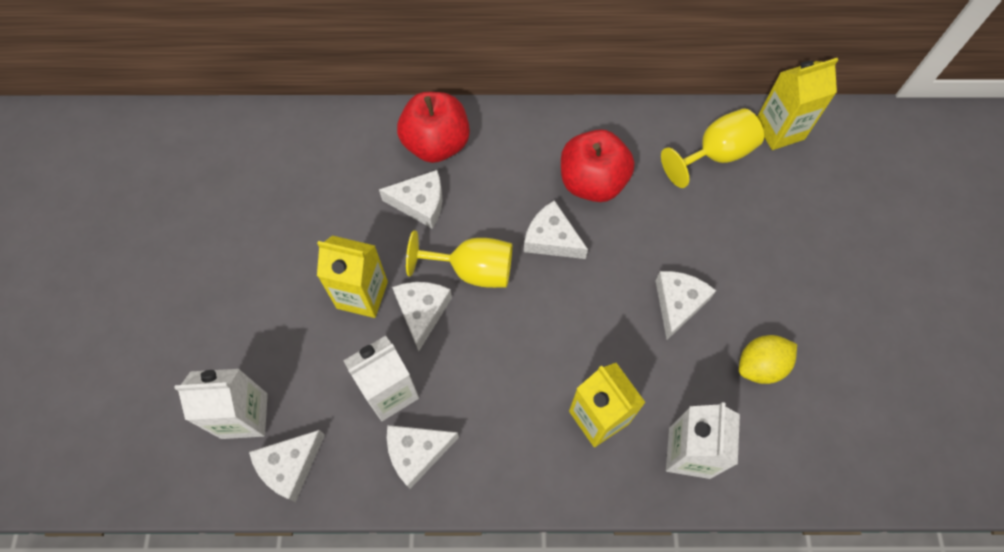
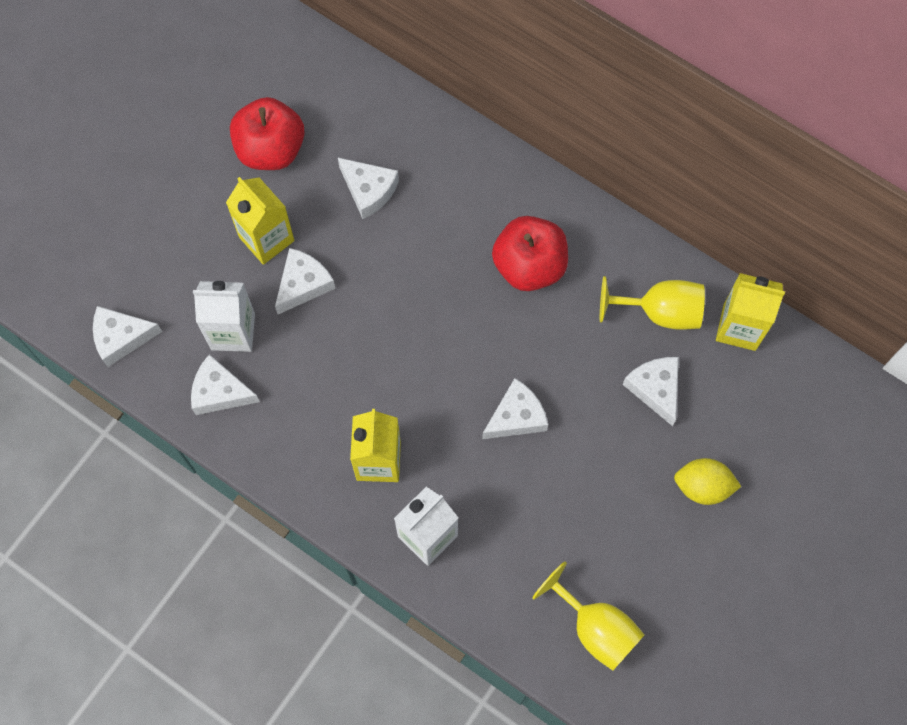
camera: 35 degrees right, 5 degrees up
white carton [174,369,268,439] -> none
red apple [397,92,470,163] -> red apple moved to [230,97,305,170]
yellow goblet [406,230,512,288] -> yellow goblet moved to [532,561,644,671]
white cheese [524,200,588,259] -> white cheese moved to [623,357,679,426]
yellow lemon [739,335,797,384] -> yellow lemon moved to [674,458,742,505]

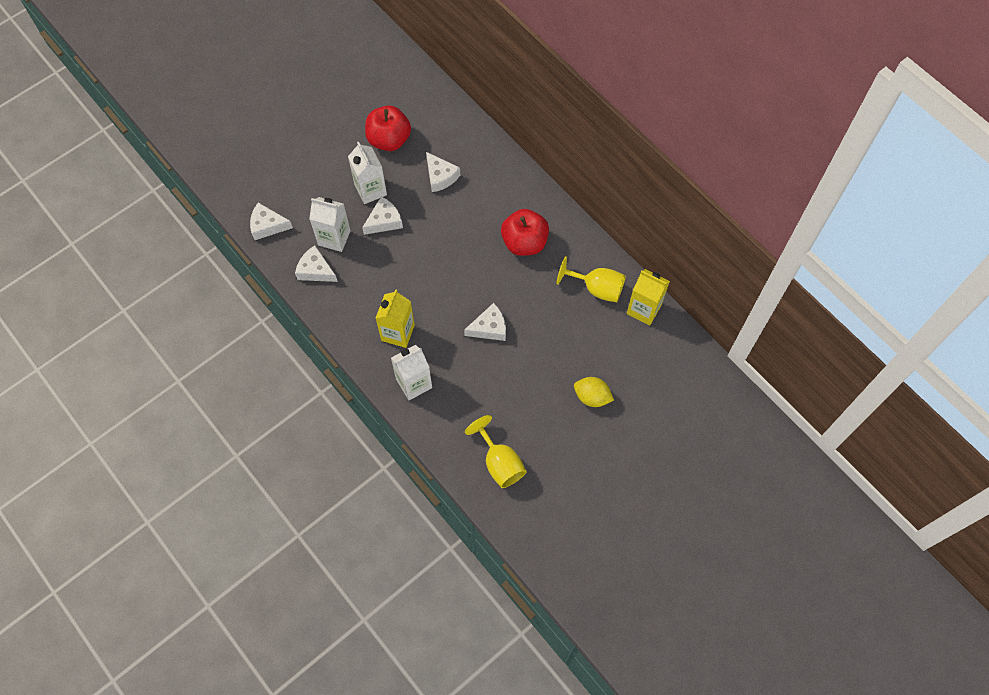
camera: 15 degrees right, 5 degrees down
yellow carton [226,177,294,265] -> white carton [348,141,387,204]
white cheese [623,357,679,426] -> none

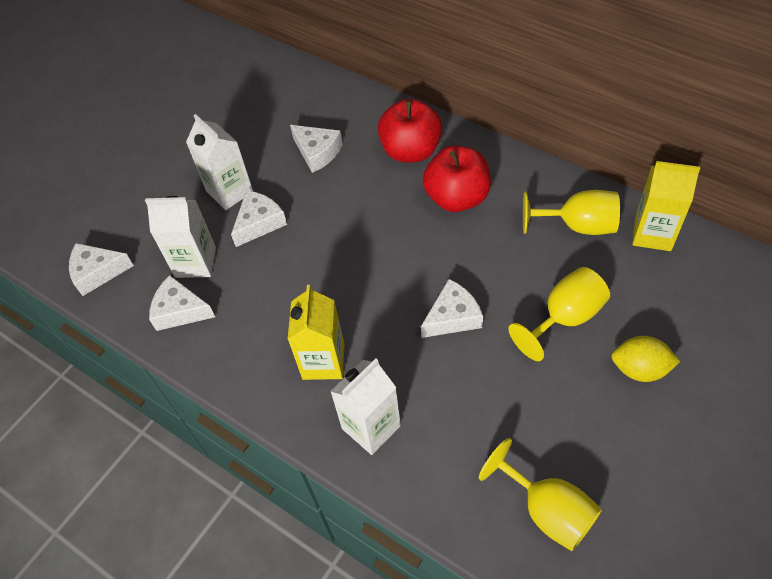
camera: 10 degrees left, 10 degrees down
red apple [365,106,411,151] -> red apple moved to [378,99,442,162]
none -> yellow goblet [508,267,610,361]

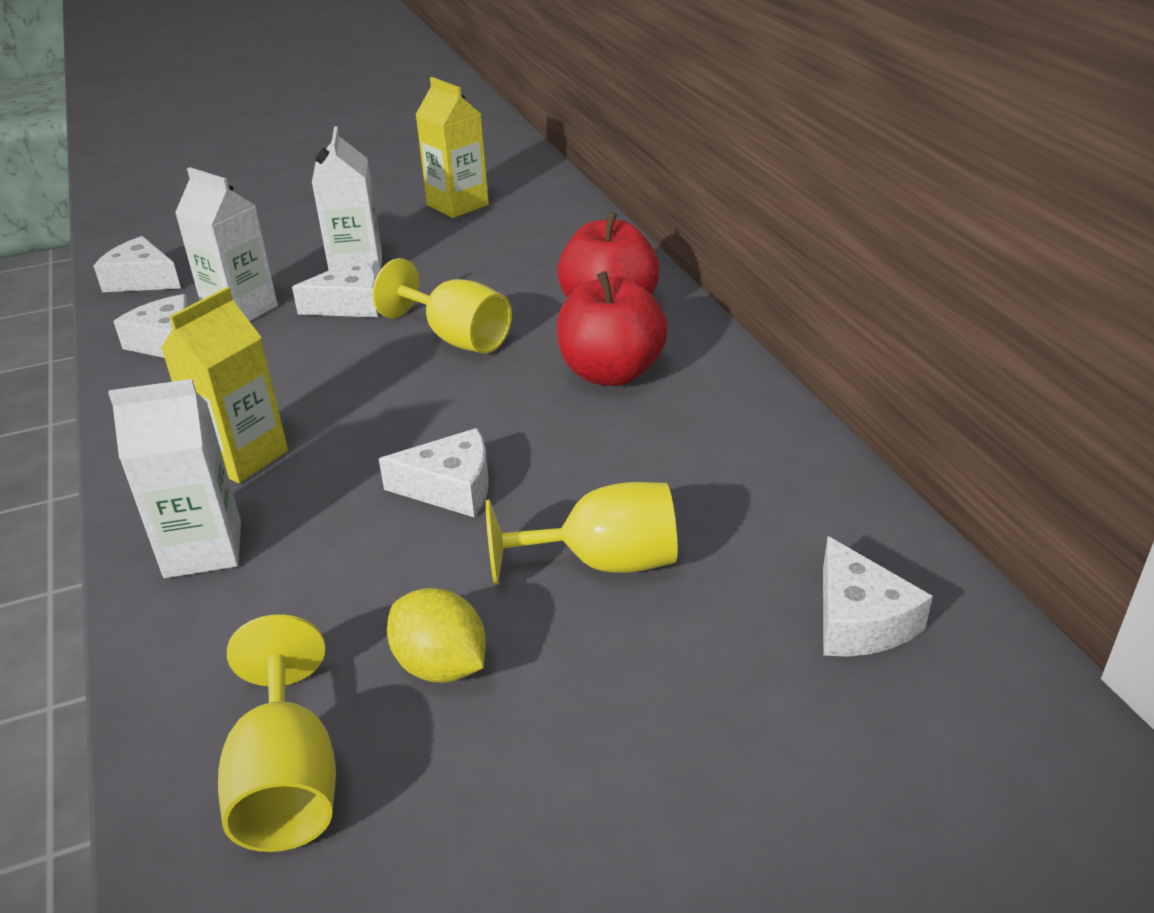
camera: 30 degrees right, 20 degrees down
white cheese [290,125,343,173] -> white cheese moved to [823,536,933,657]
yellow goblet [523,190,620,235] -> yellow goblet moved to [373,258,512,353]
yellow lemon [611,336,680,382] -> yellow lemon moved to [387,588,486,683]
yellow carton [632,161,700,251] -> yellow carton moved to [415,77,489,218]

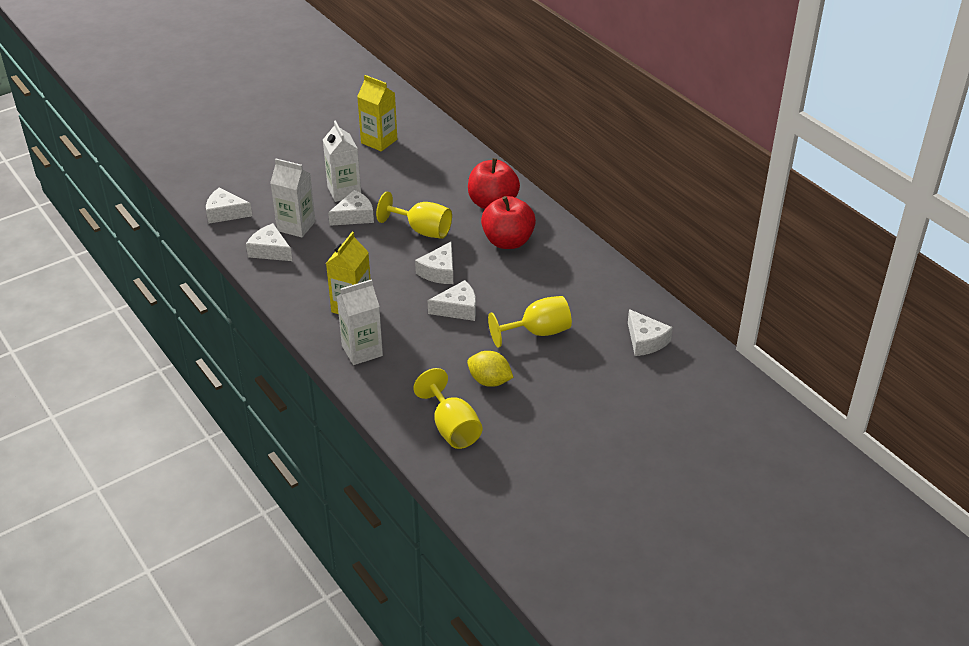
camera: 15 degrees left, 5 degrees up
none -> white cheese [415,242,453,284]

